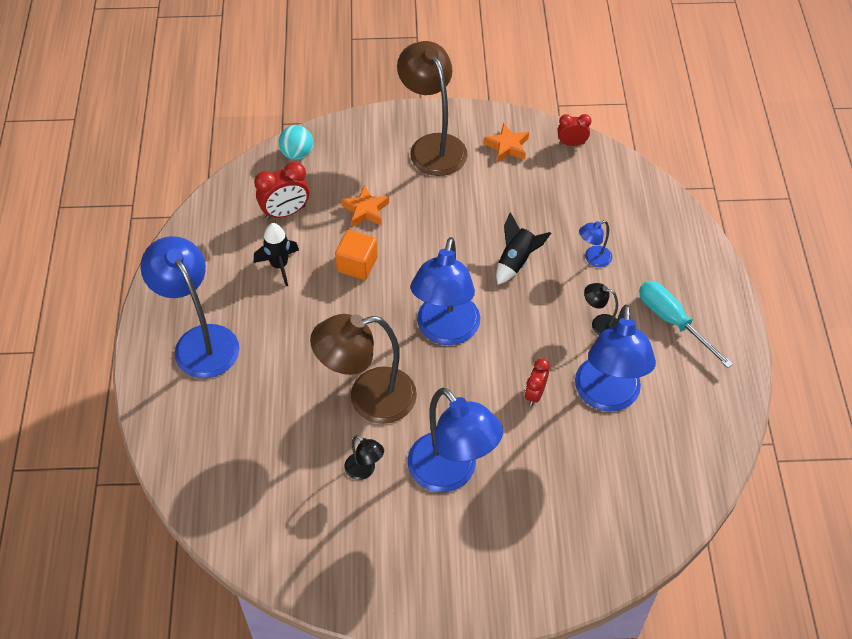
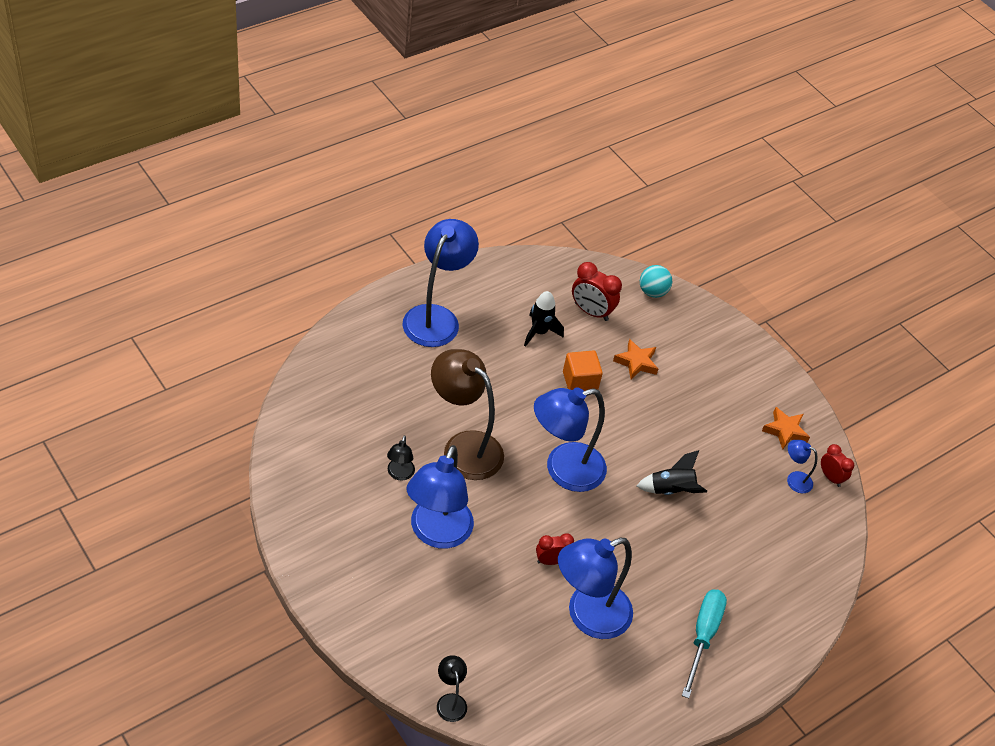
camera: 50 degrees right, 5 degrees down
brown lamp [397,41,468,176] -> none
blue lamp [579,220,612,267] -> blue lamp moved to [787,440,817,493]
black lamp [584,283,618,335] -> black lamp moved to [437,655,467,722]

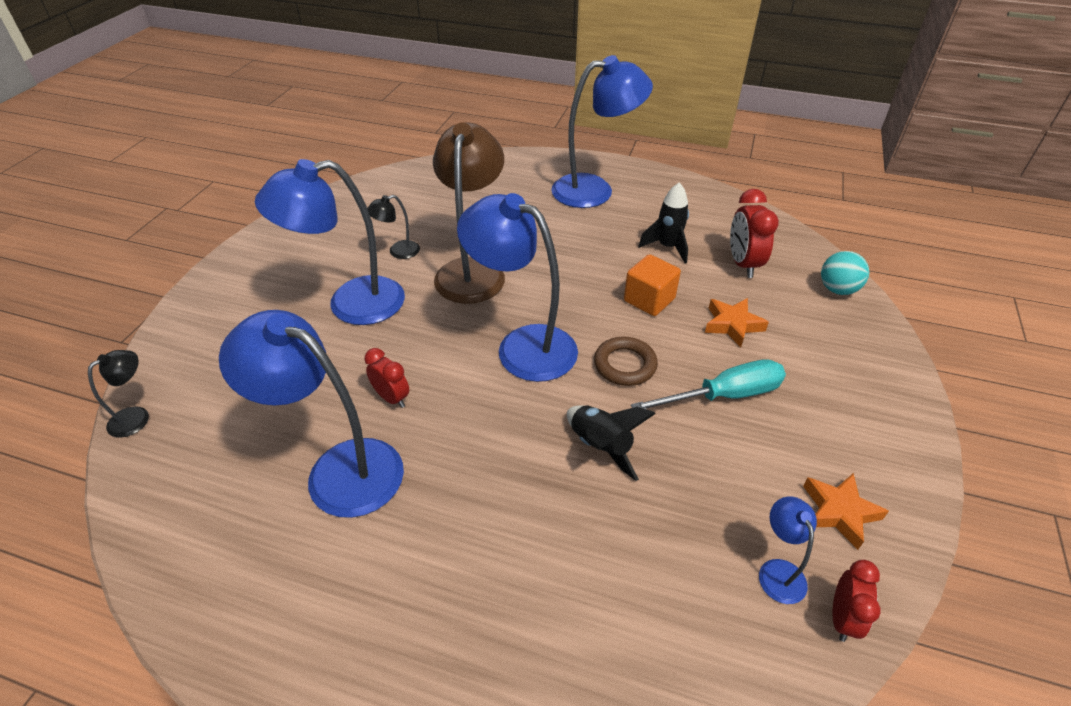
camera: 60 degrees right, 5 degrees down
turquoise screwdriver [682,589,727,699] -> turquoise screwdriver moved to [631,359,786,409]
none -> brown ring [594,337,658,386]

